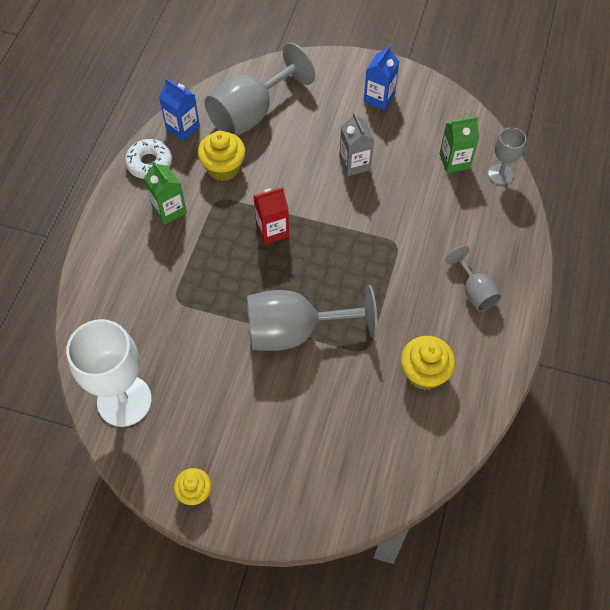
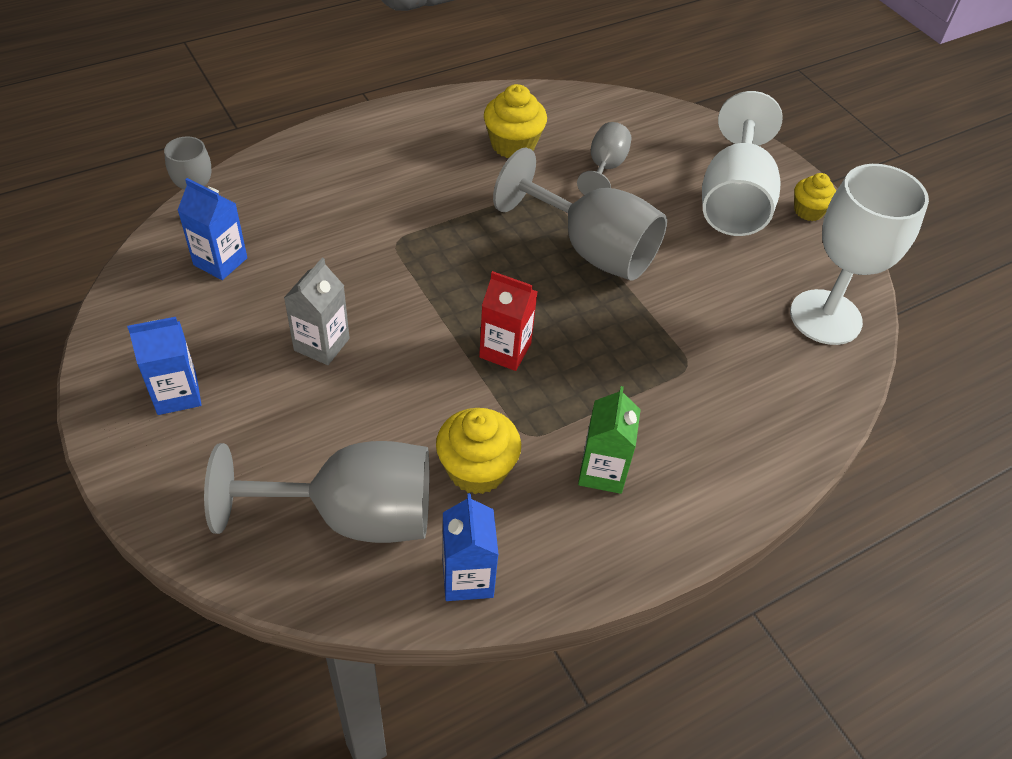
camera: 140 degrees left, 10 degrees down
white donut [125,139,172,179] -> none
green carton [440,116,479,173] -> blue carton [177,178,247,280]
grey goblet [445,246,502,311] -> grey goblet moved to [577,122,631,195]
none -> white goblet [702,91,783,236]

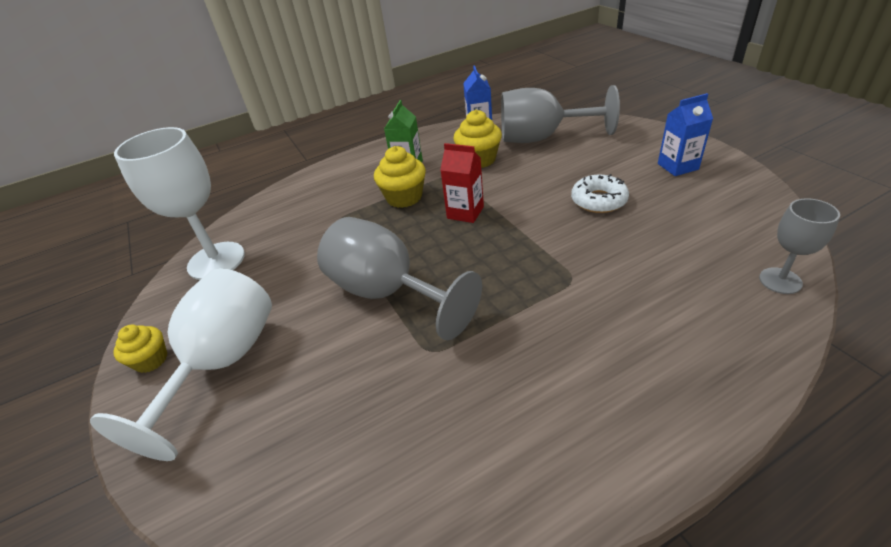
camera: 170 degrees left, 10 degrees down
blue carton [177,178,247,280] -> none
grey carton [284,258,350,365] -> white donut [571,174,629,213]
yellow cupcake [484,84,547,158] -> yellow cupcake moved to [374,146,426,208]
grey goblet [577,122,631,195] -> none

